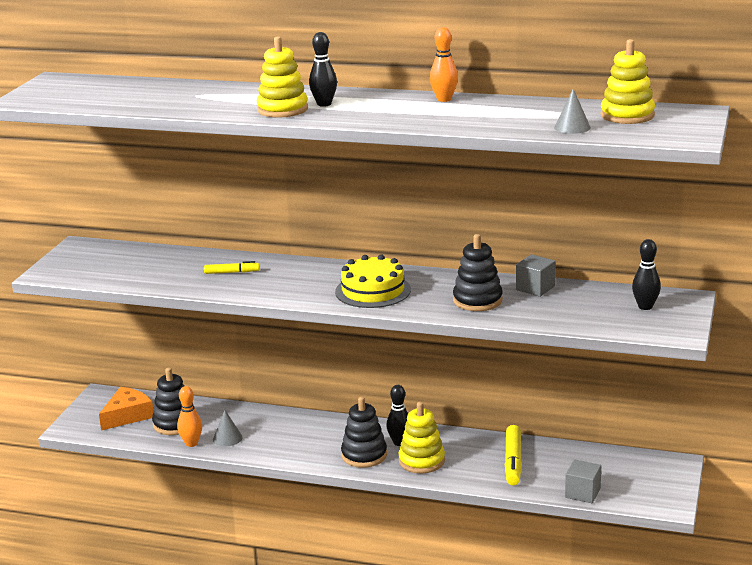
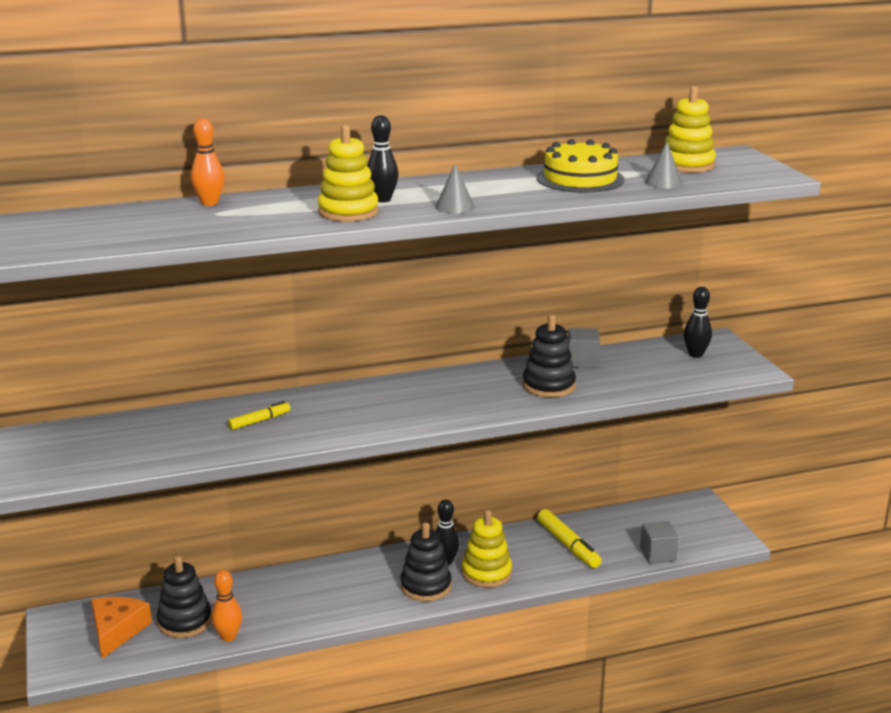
camera: 35 degrees left, 0 degrees up
grey cone [213,410,243,446] -> grey cone moved to [435,164,475,213]
yellow cake [335,254,411,308] -> yellow cake moved to [536,139,625,193]
orange bowling pin [430,27,458,102] -> orange bowling pin moved to [191,118,224,206]

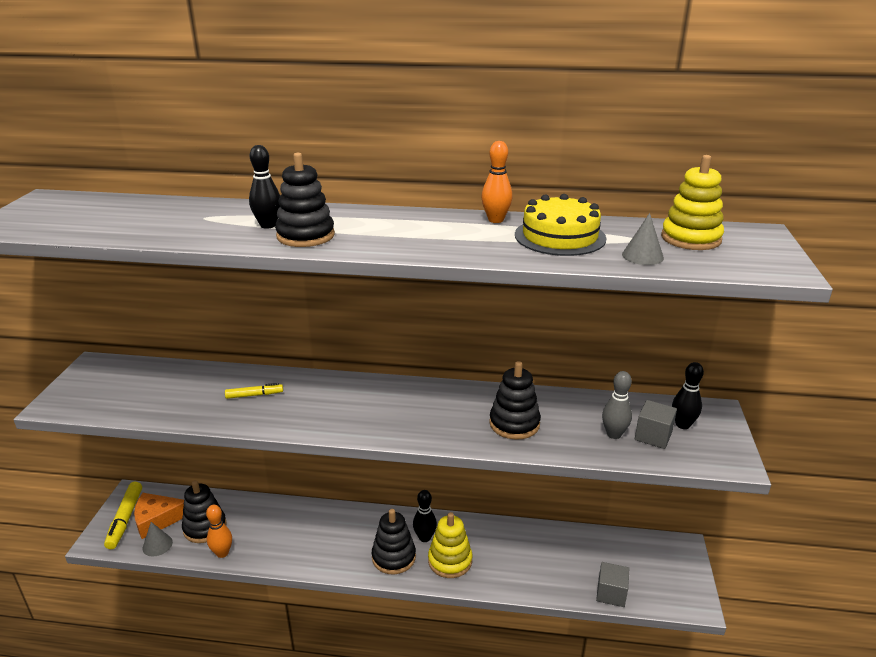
camera: 25 degrees right, 5 degrees up
orange cheese [91,597,152,658] -> orange cheese turned 135 degrees counterclockwise [134,493,184,539]
orange bowling pin [191,118,224,206] -> orange bowling pin moved to [481,141,512,223]
yellow stacking toy [317,125,379,222] -> black stacking toy [275,153,335,247]
black bowling pin [367,115,399,202] -> black bowling pin moved to [249,145,280,228]
grey cone [435,164,475,213] -> grey cone moved to [142,522,173,556]
yellow marker [537,509,601,568] -> yellow marker moved to [104,482,142,549]
grey cube [568,328,600,368] -> grey cube moved to [635,400,677,449]
none -> grey bowling pin [602,371,632,439]

